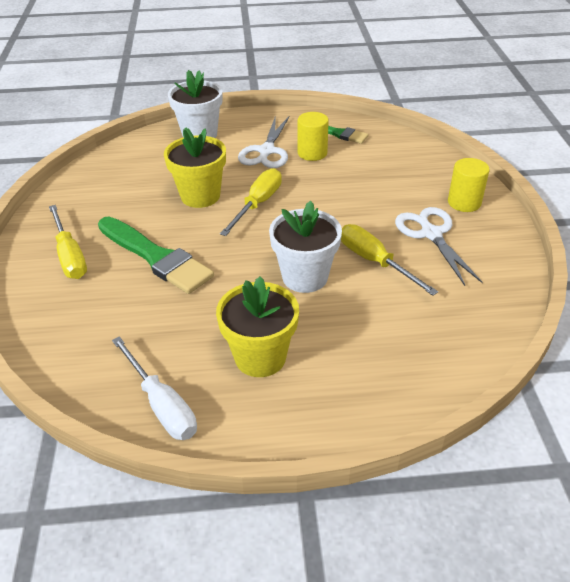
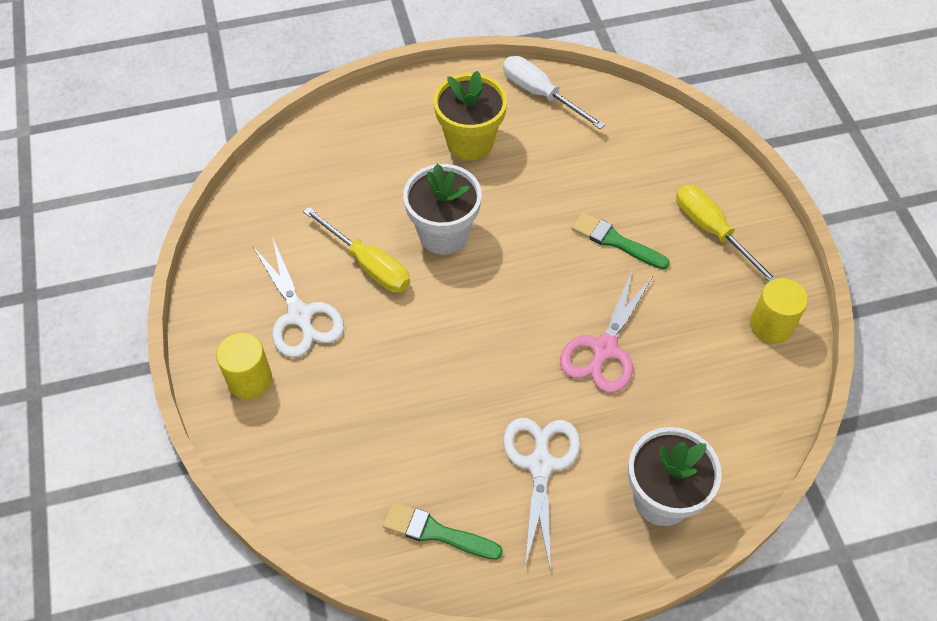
camera: 170 degrees right, 15 degrees up
green brush [98,216,214,294] -> green brush [572,212,670,269], size x0.59
yellow flower pot [164,127,226,208] -> pink scissors [560,269,653,393]
yellow screwdriver [220,168,282,236] -> none
yellow cylinder [298,112,329,161] -> yellow cylinder moved to [750,278,808,344]

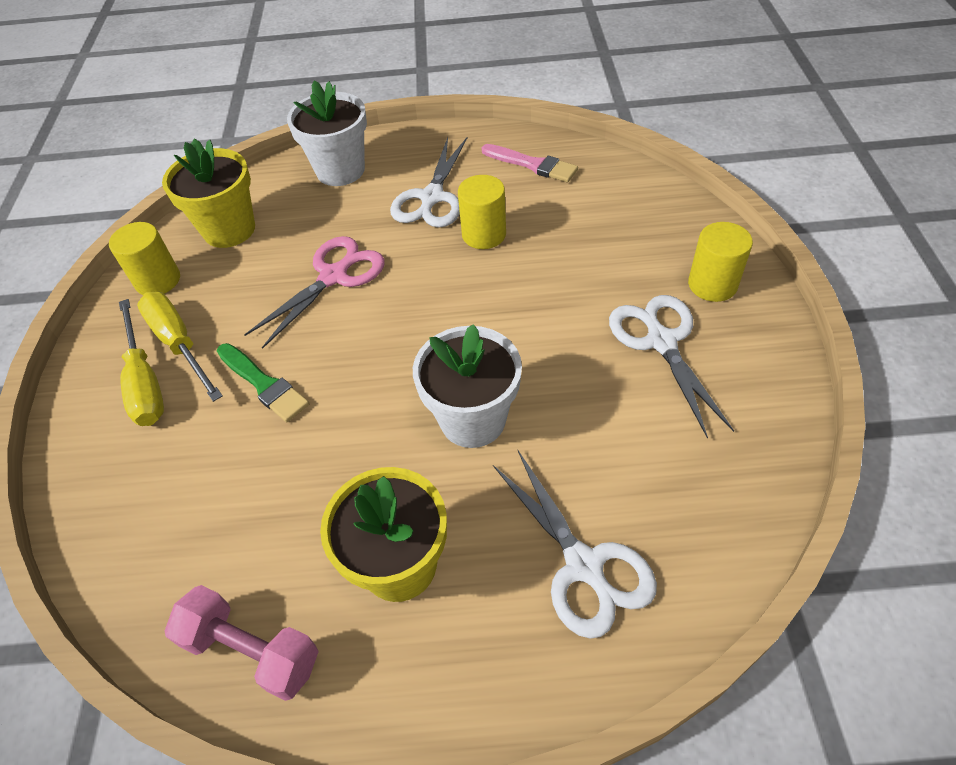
camera: 165 degrees left, 5 degrees down
yellow screwdriver [303,207,410,293] -> yellow screwdriver moved to [137,292,223,402]
green brush [383,502,503,560] -> pink brush [482,144,578,182]
white screwdriver [503,56,605,129] -> pink dumbbell [165,585,319,701]
none -> yellow flower pot [162,138,255,248]
none -> yellow cylinder [458,175,506,249]
none -> white scissors [493,449,657,639]

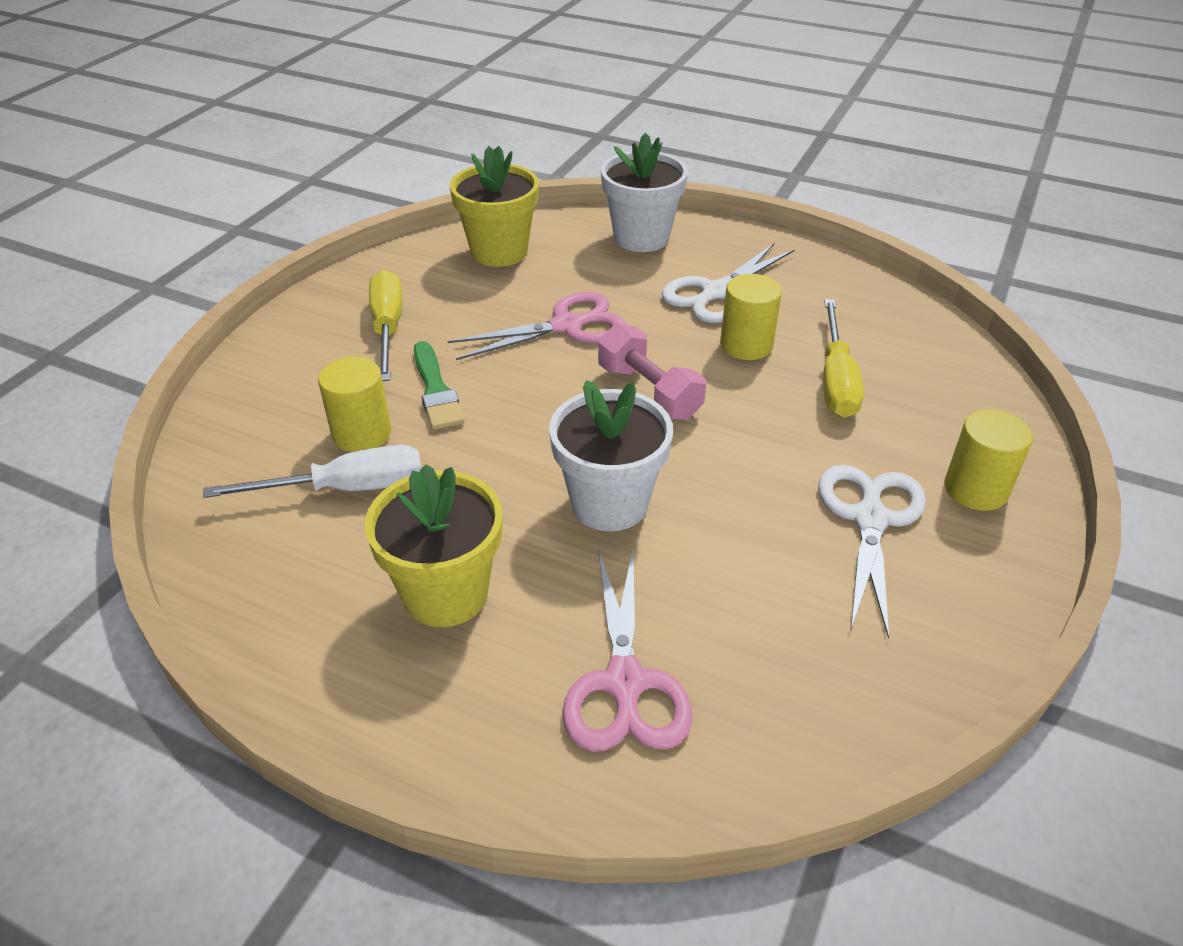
camera: 25 degrees right, 10 degrees down
yellow cylinder [109,222,180,295] -> yellow cylinder moved to [318,357,391,452]
yellow screwdriver [119,299,164,426] -> yellow screwdriver moved to [823,299,864,418]
pink dumbbell [165,585,319,701] -> pink dumbbell moved to [598,323,706,421]
pink brush [482,144,578,182] -> none
white scissors [493,449,657,639] -> pink scissors [562,549,692,752]
none -> white screwdriver [203,445,421,498]

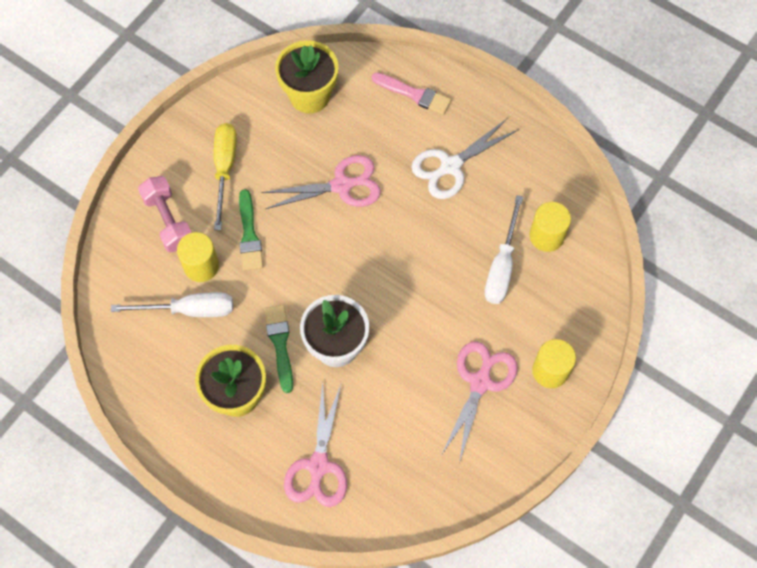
camera: 10 degrees right, 25 degrees up
pink dumbbell [598,323,706,421] -> pink dumbbell moved to [138,176,192,252]
white flower pot [601,133,688,252] -> pink brush [372,73,451,115]
yellow cylinder [720,274,782,360] -> yellow cylinder moved to [530,202,571,252]
white scissors [818,465,926,639] -> pink scissors [442,342,518,463]
yellow screwdriver [823,299,864,418] -> white screwdriver [485,195,523,304]
none -> green brush [264,305,293,393]

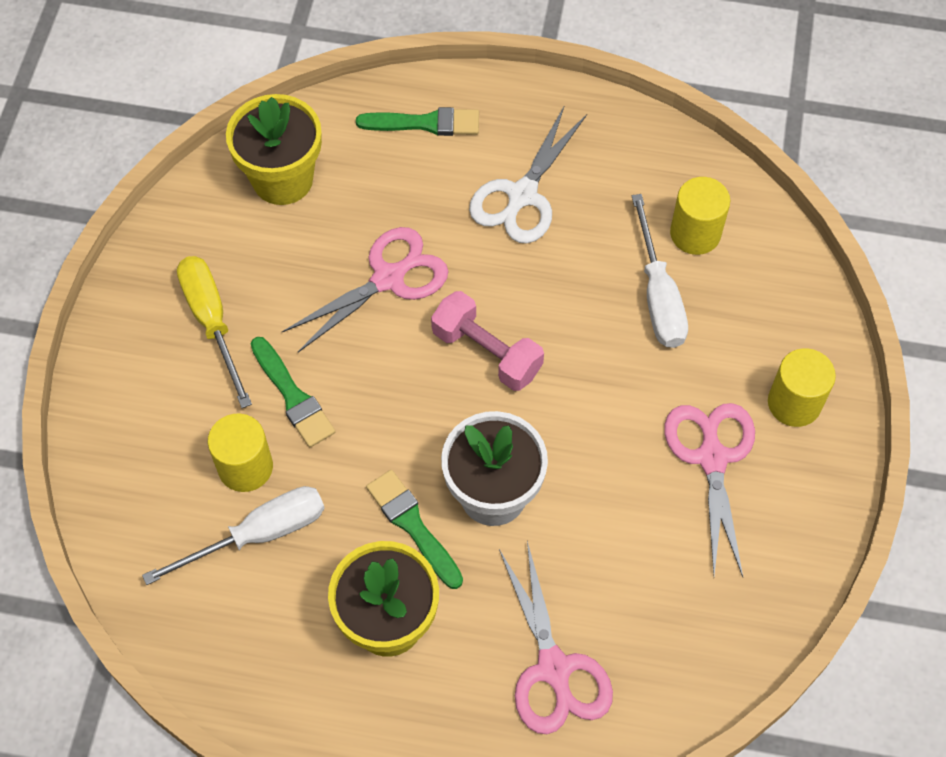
camera: 25 degrees left, 5 degrees down
pink dumbbell [138,176,192,252] -> pink dumbbell moved to [431,291,544,391]
pink brush [372,73,451,115] -> green brush [356,107,479,136]

